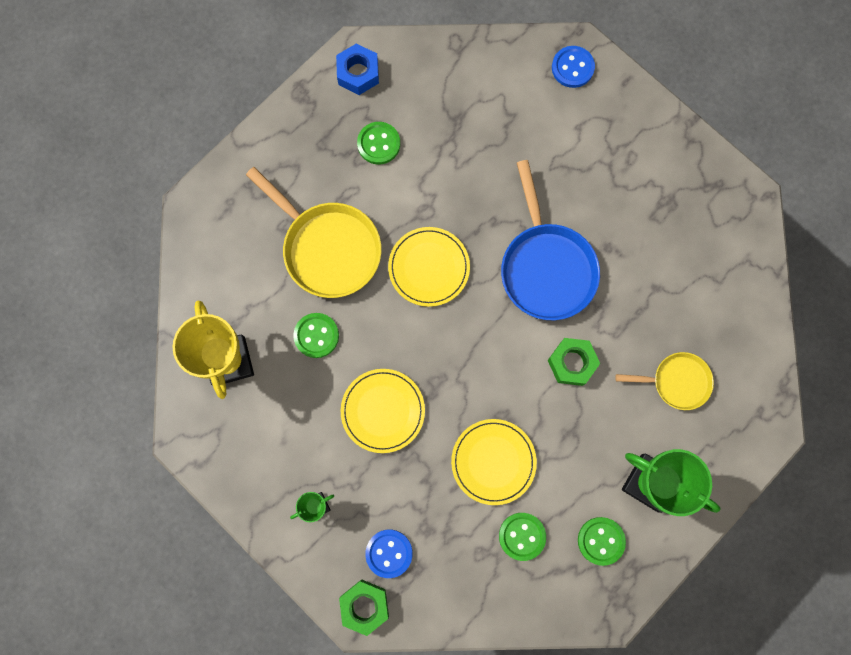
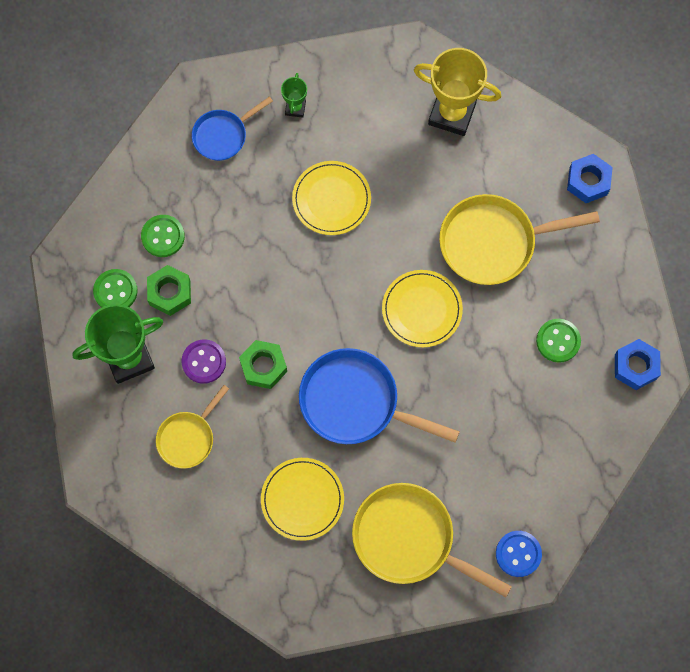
camera: 125 degrees right, 5 degrees down
green button [293,313,339,358] -> none
green nut [339,579,389,636] -> green nut moved to [147,265,191,316]
blue button [365,530,413,578] -> blue pan [192,96,273,161]
yellow plate [451,419,537,505] -> yellow plate moved to [261,458,344,541]
none -> purple button [182,339,226,384]
none -> yellow pan [352,483,512,597]
none -> blue nut [567,154,613,203]

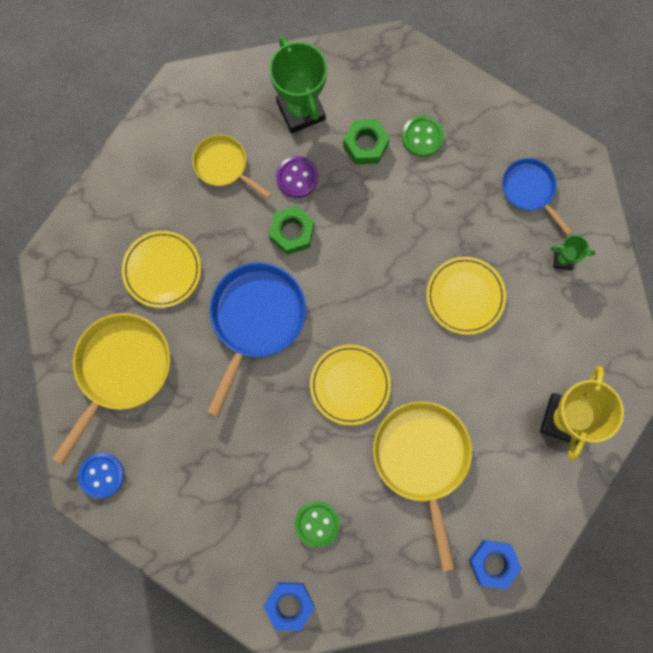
camera: 90 degrees right, 5 degrees up
green button [93,269,138,308] -> none

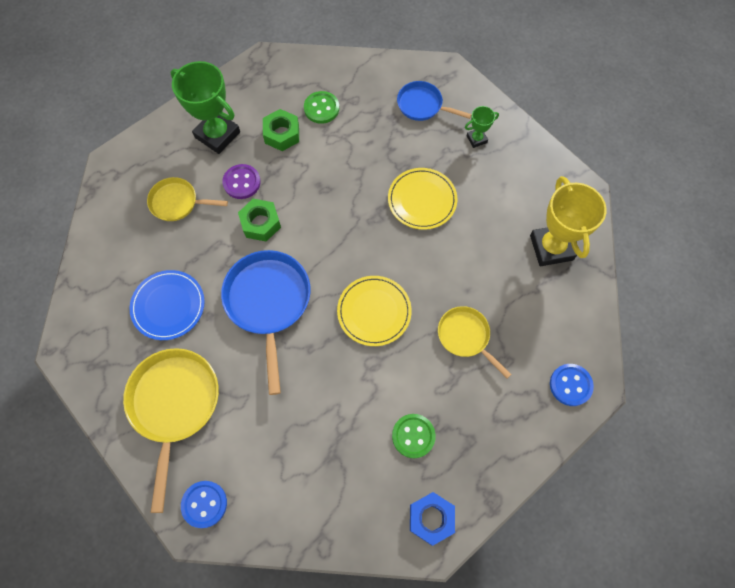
camera: 30 degrees left, 10 degrees down
yellow plate [122,231,201,308] -> blue plate [130,270,205,340]
yellow pan [373,401,472,571] -> yellow pan [438,306,512,378], size x0.58
blue nut [469,540,522,589] -> blue button [550,364,594,406]

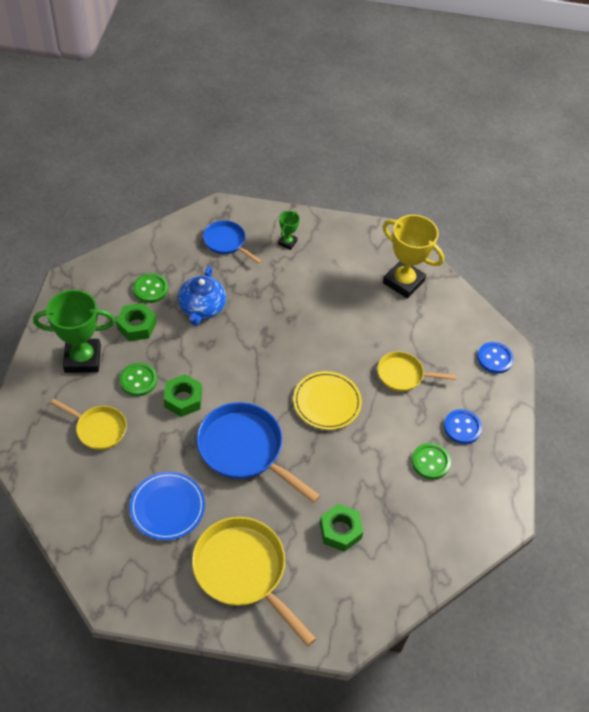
camera: 45 degrees left, 15 degrees down
yellow pan [147,177,228,221] -> yellow pan turned 120 degrees counterclockwise [51,399,127,450]
blue button [181,481,227,528] -> blue button moved to [444,409,482,444]
purple button [222,164,261,199] -> green button [119,363,157,396]
yellow plate [388,168,457,230] -> none
blue pan [397,81,472,121] -> blue pan turned 60 degrees clockwise [203,220,261,264]
blue nut [410,492,455,546] -> none
none -> blue teapot [178,266,226,326]
none -> green nut [320,504,363,552]

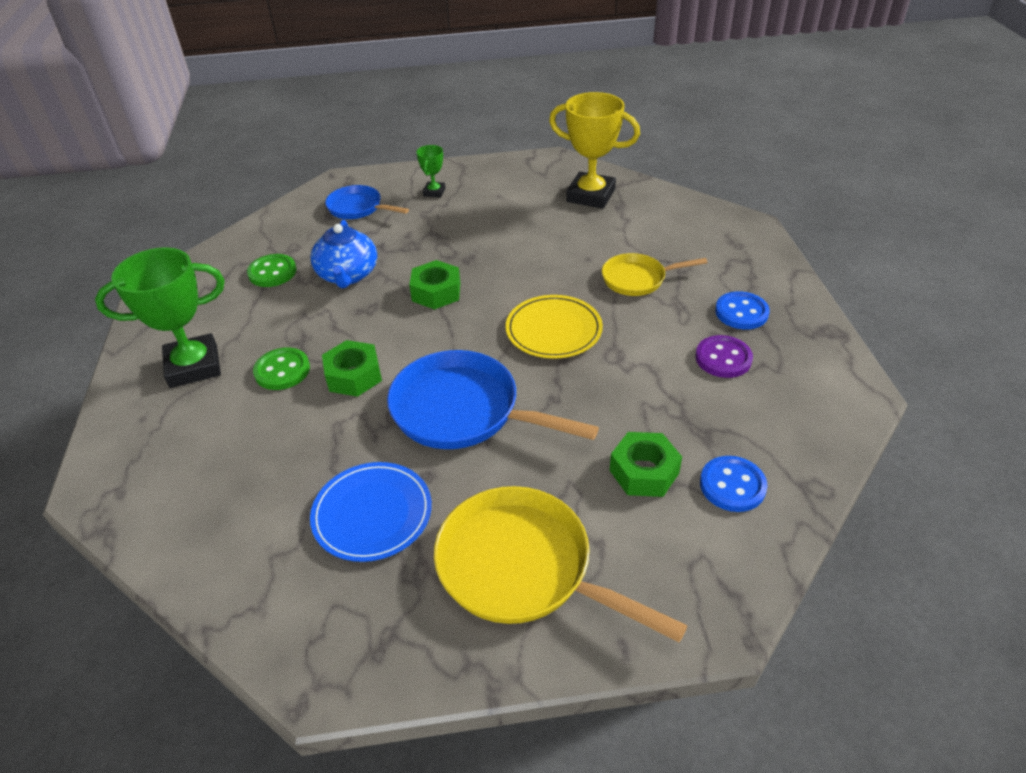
camera: 10 degrees left, 10 degrees down
yellow pan [51,399,127,450] -> none
green nut [116,303,156,341] -> green nut moved to [409,260,460,310]
green button [412,443,451,480] -> purple button [695,335,753,378]
blue button [477,342,514,374] -> blue button moved to [700,456,768,512]

